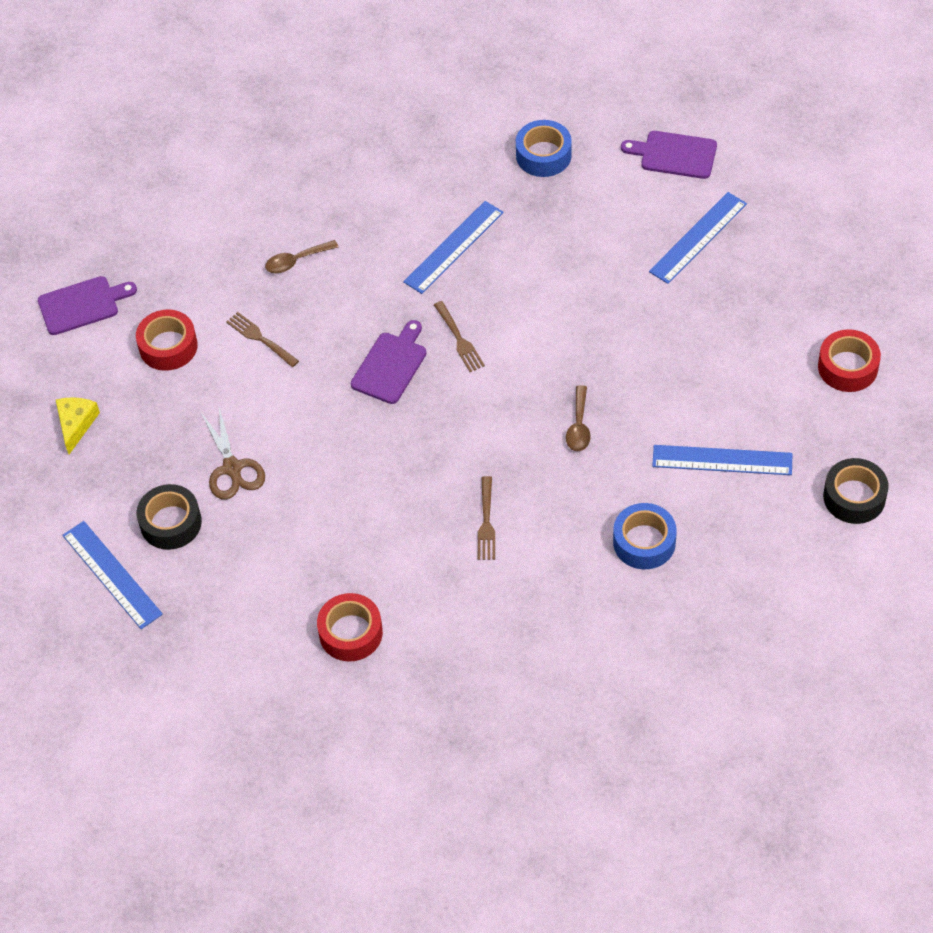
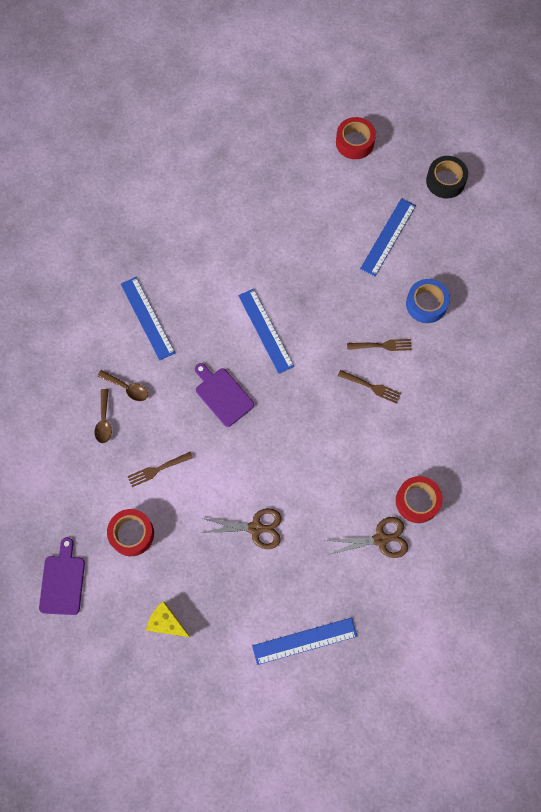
camera: 70 degrees left, 15 degrees up
black tape [137,484,202,550] -> none
brown fork [434,301,485,372] -> brown fork moved to [347,339,412,351]
blue tape [516,120,572,177] -> none
brown spoon [566,385,591,451] -> brown spoon moved to [98,370,148,401]
purple cutting board [621,131,717,179] -> none
blue ruler [649,192,747,284] -> blue ruler moved to [238,289,294,374]
none -> brown scissors [325,517,408,558]

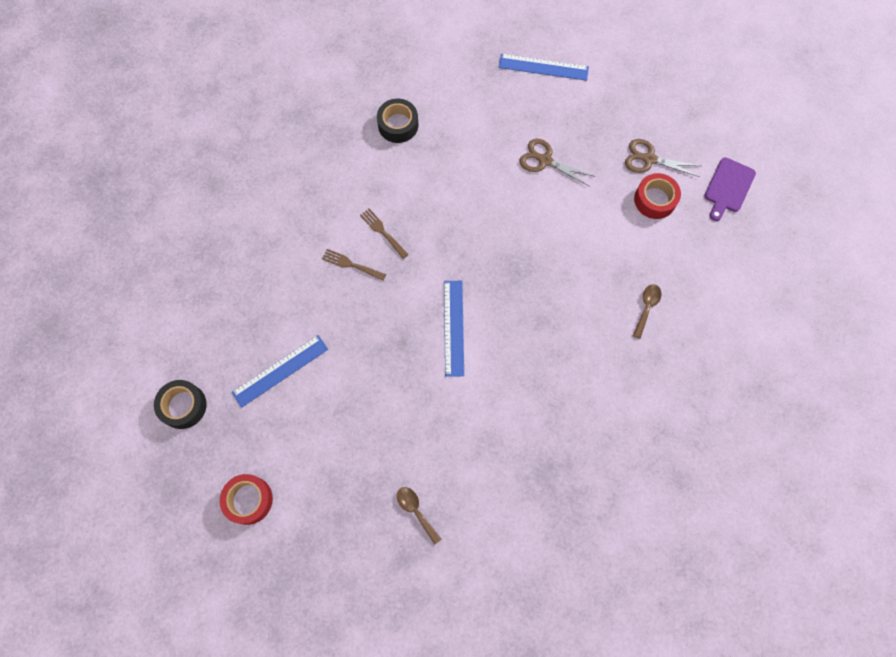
camera: 155 degrees left, 0 degrees up
brown spoon [98,370,148,401] -> brown spoon moved to [397,487,441,545]
blue ruler [121,277,175,361] -> none
brown fork [127,452,193,487] -> none
yellow cheese [146,601,190,637] -> none
purple cutting board [195,363,254,427] -> none
brown scissors [325,517,408,558] -> brown scissors moved to [625,139,700,177]
red tape [396,476,443,523] -> black tape [377,99,418,143]
blue tape [406,279,450,323] -> none

